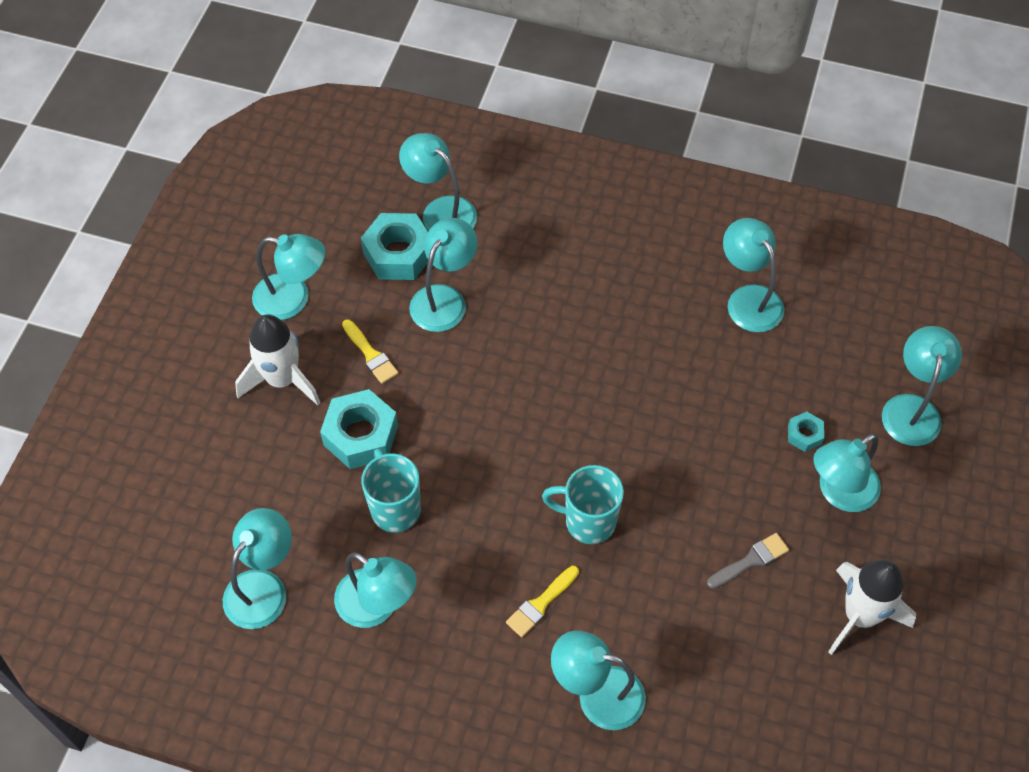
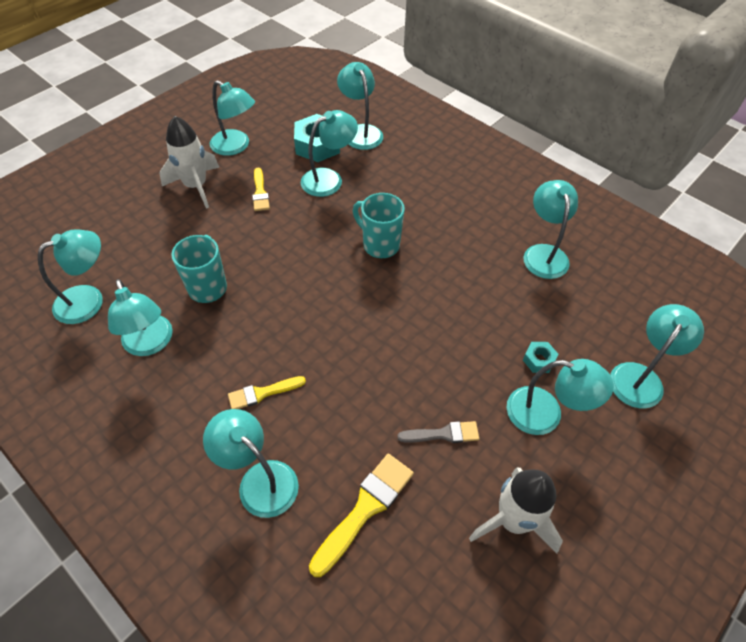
camera: 25 degrees right, 5 degrees down
turquoise nut [320,389,398,469] -> none
turquoise mug [542,465,624,544] -> turquoise mug moved to [353,193,405,258]
turquoise lamp [813,434,881,512] -> turquoise lamp turned 150 degrees counterclockwise [507,359,614,435]
none -> yellow brush [309,454,414,577]

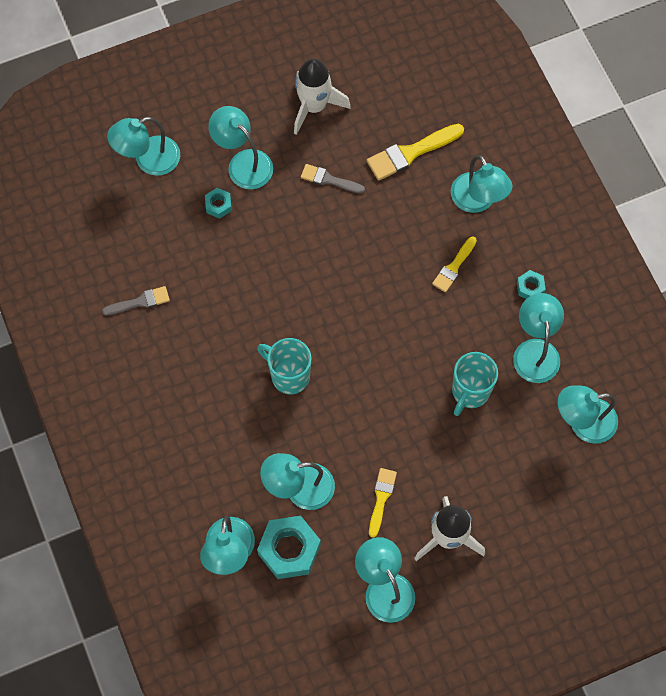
camera: 155 degrees left, 15 degrees up
yellow brush [228,376,306,409] -> yellow brush turned 120 degrees clockwise [432,236,477,293]
turquoise mug [353,193,405,258] -> turquoise mug turned 150 degrees clockwise [257,338,311,394]
turquoise lamp [524,180,578,279] -> grey brush [102,286,170,315]
none -> turquoise nut [517,270,546,299]

